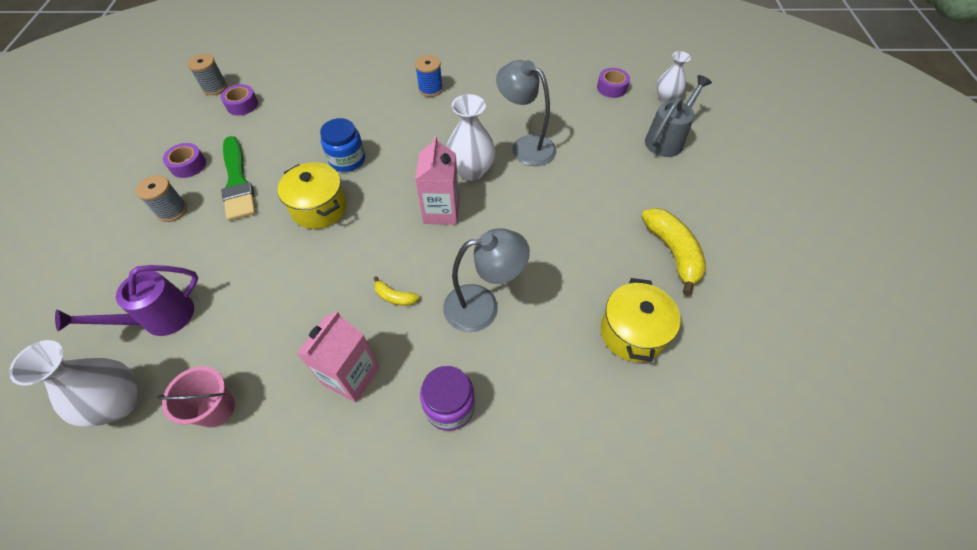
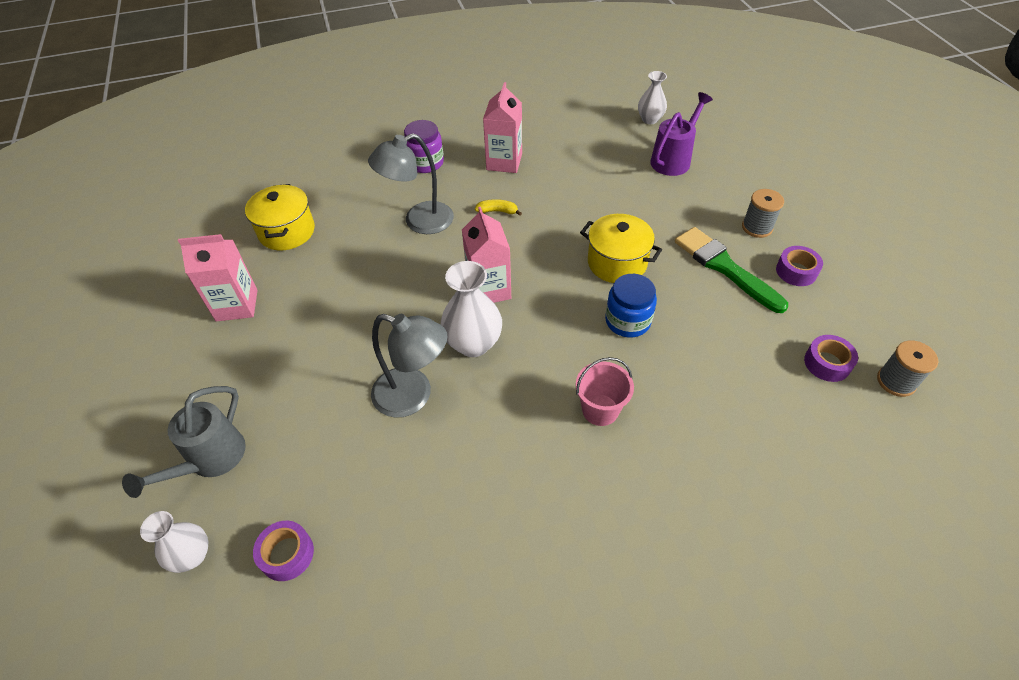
camera: 165 degrees right, 5 degrees down
white vase [9,340,138,427] -> white vase [638,71,667,124], size x0.64
pink bucket [157,366,235,428] -> pink bucket moved to [576,357,634,426]
blue spool [415,55,443,97] -> none
yellow banana [641,208,706,296] -> pink carton [178,234,257,322]

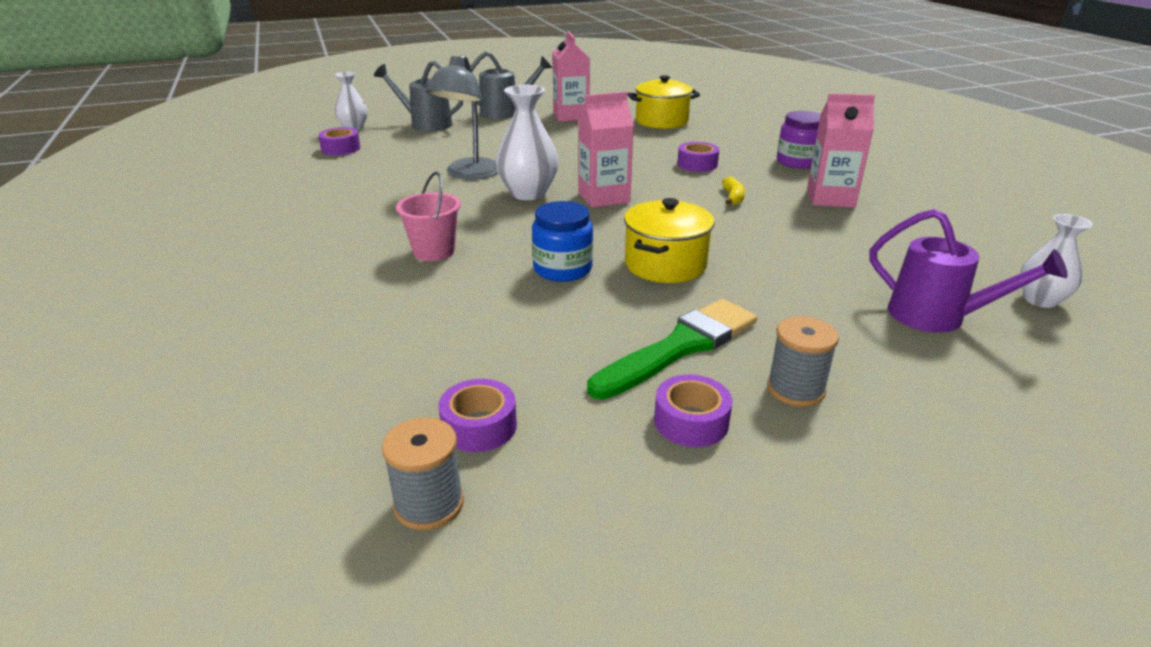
camera: 85 degrees right, 20 degrees down
grey lamp [368,133,454,234] -> purple tape [677,142,719,172]
none -> grey watering can [470,52,552,119]

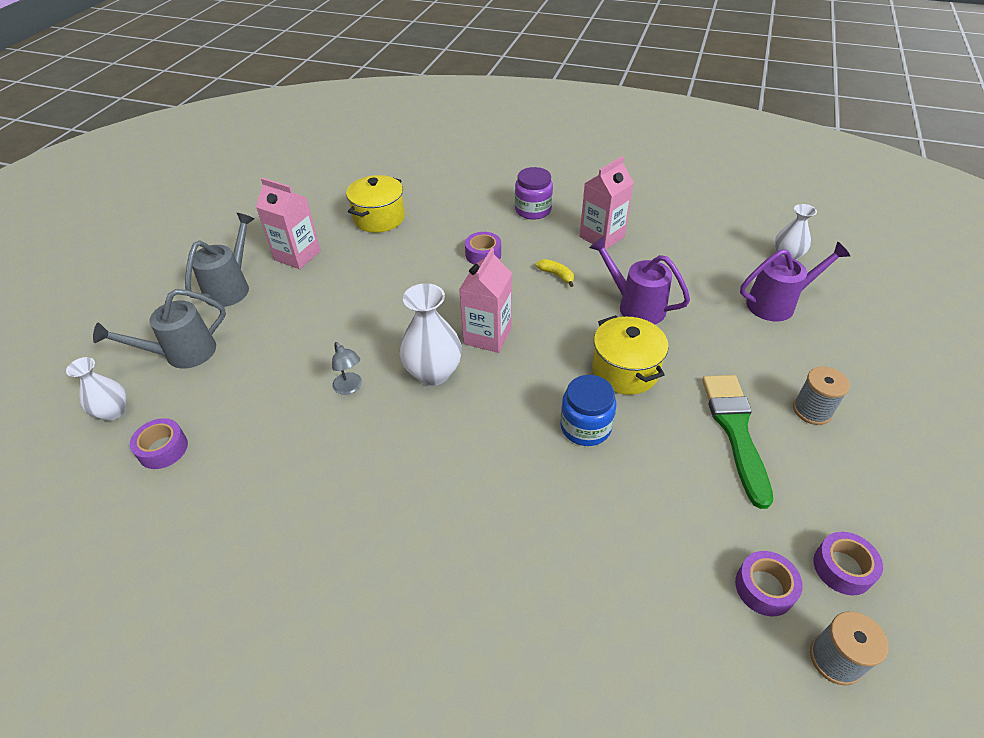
camera: 50 degrees left, 15 degrees up
pink bucket [396,172,461,261] -> none
grey lamp [426,54,498,180] -> grey lamp [332,342,362,395], size x0.50
purple tape [654,374,732,447] -> purple tape moved to [813,532,883,595]
none -> purple watering can [589,236,690,325]

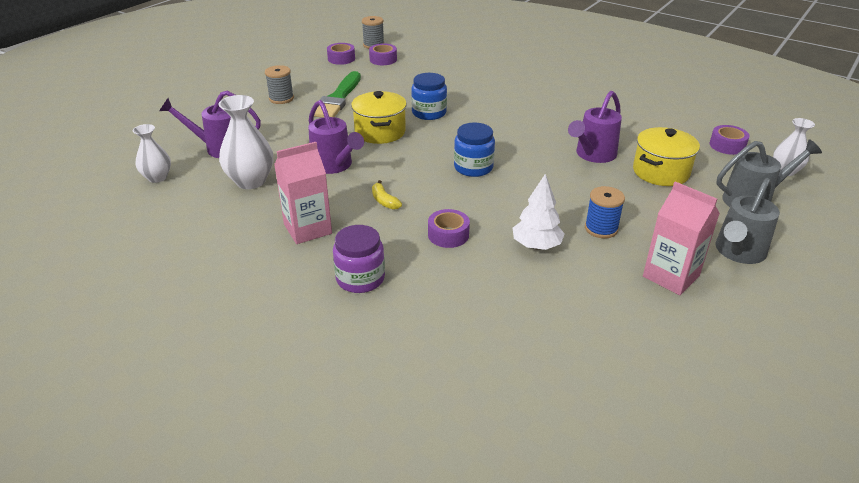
camera: 165 degrees left, 10 degrees down
grey lamp [332,342,362,395] -> purple watering can [568,91,622,163]
yellow pot [346,175,405,233] -> yellow pot moved to [633,127,700,186]
white vase [399,283,462,386] -> white vase moved to [219,95,273,189]
pink carton [459,248,512,353] -> blue jar [454,123,495,177]
none -> white tree [513,174,565,250]
none -> blue spool [585,186,625,238]

